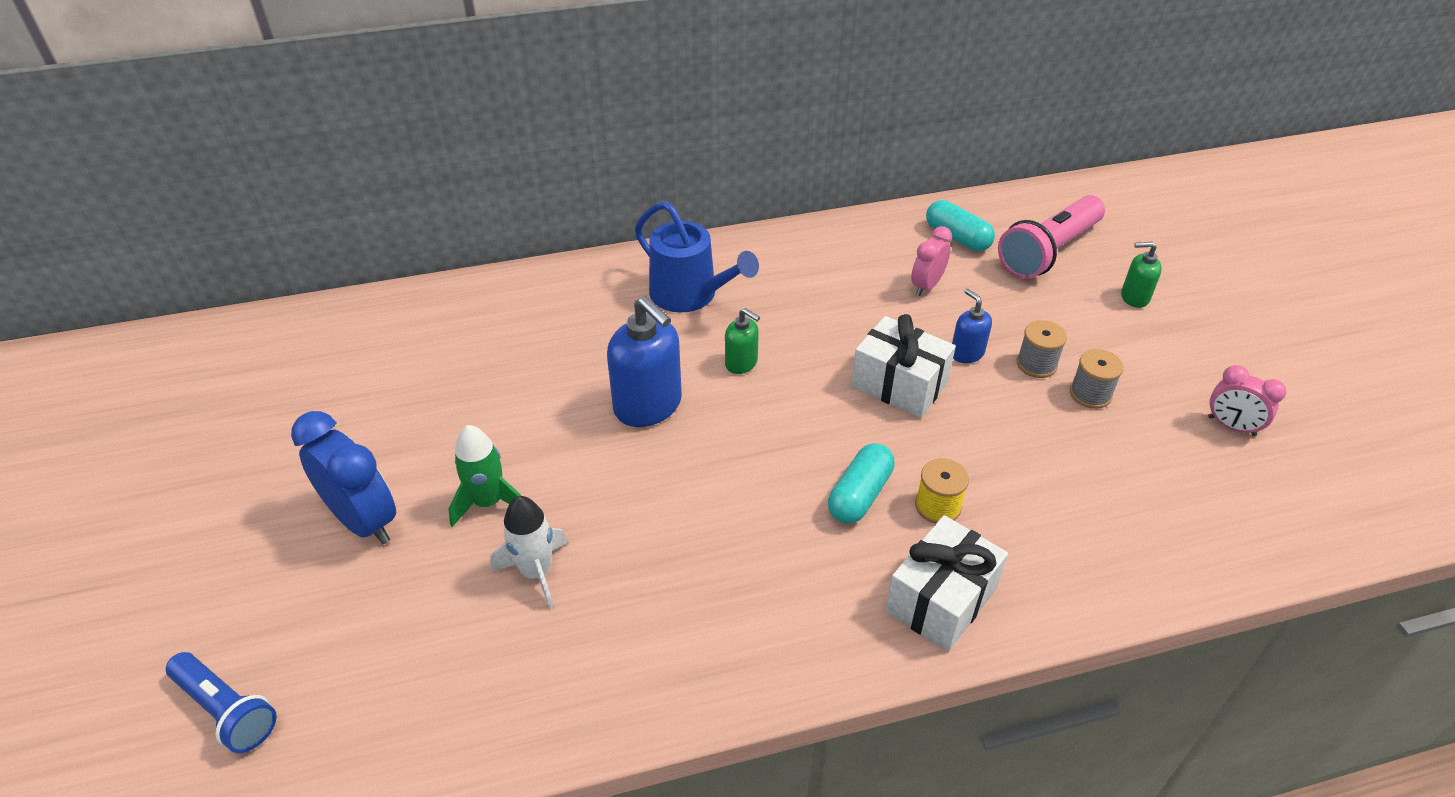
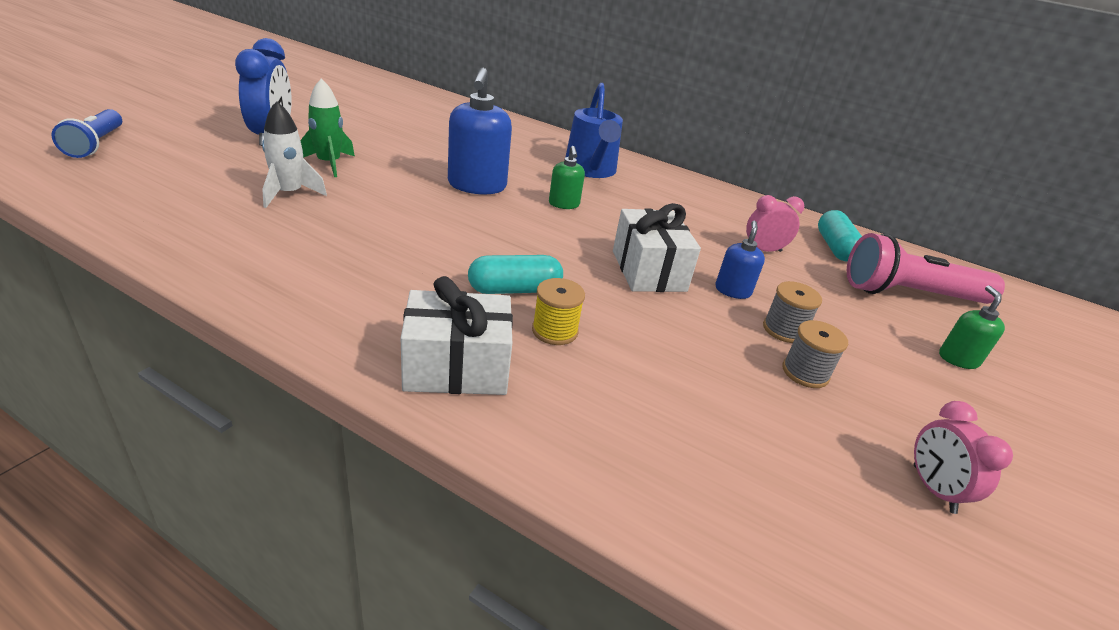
camera: 40 degrees right, 10 degrees down
green soap dispenser [1121,242,1162,308] -> green soap dispenser turned 45 degrees clockwise [939,285,1005,369]

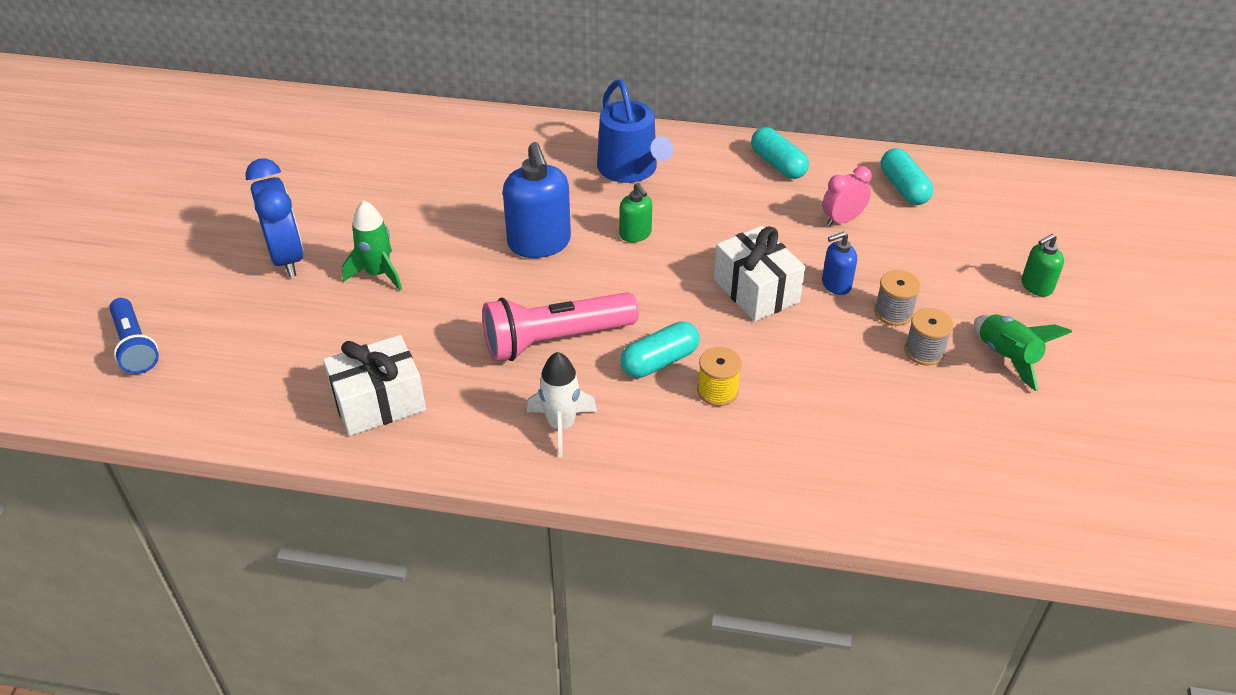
camera: 15 degrees left, 10 degrees up
white rocket [262,101,327,208] -> white rocket moved to [527,352,597,457]
white gift [401,276,513,395] -> white gift moved to [323,335,426,436]
blue soap dispenser [715,221,765,299] -> blue soap dispenser turned 105 degrees counterclockwise [822,232,857,295]
pink flashlight [847,233,1005,304] -> pink flashlight moved to [482,292,639,361]
pink clock [914,401,1013,514] -> none
green soap dispenser [939,285,1005,369] -> green soap dispenser turned 105 degrees counterclockwise [1021,234,1064,297]
none -> turquoise capsule [751,127,809,179]
none -> green rocket [974,314,1072,391]

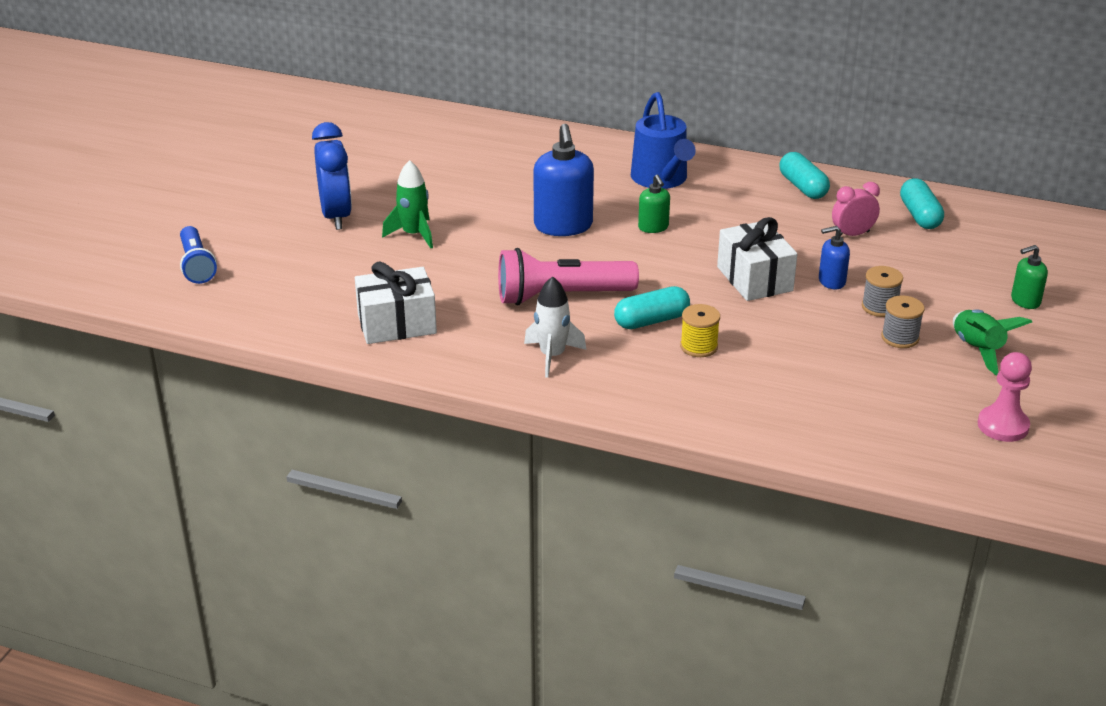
camera: 10 degrees right, 10 degrees down
none -> pink pawn [978,352,1032,442]

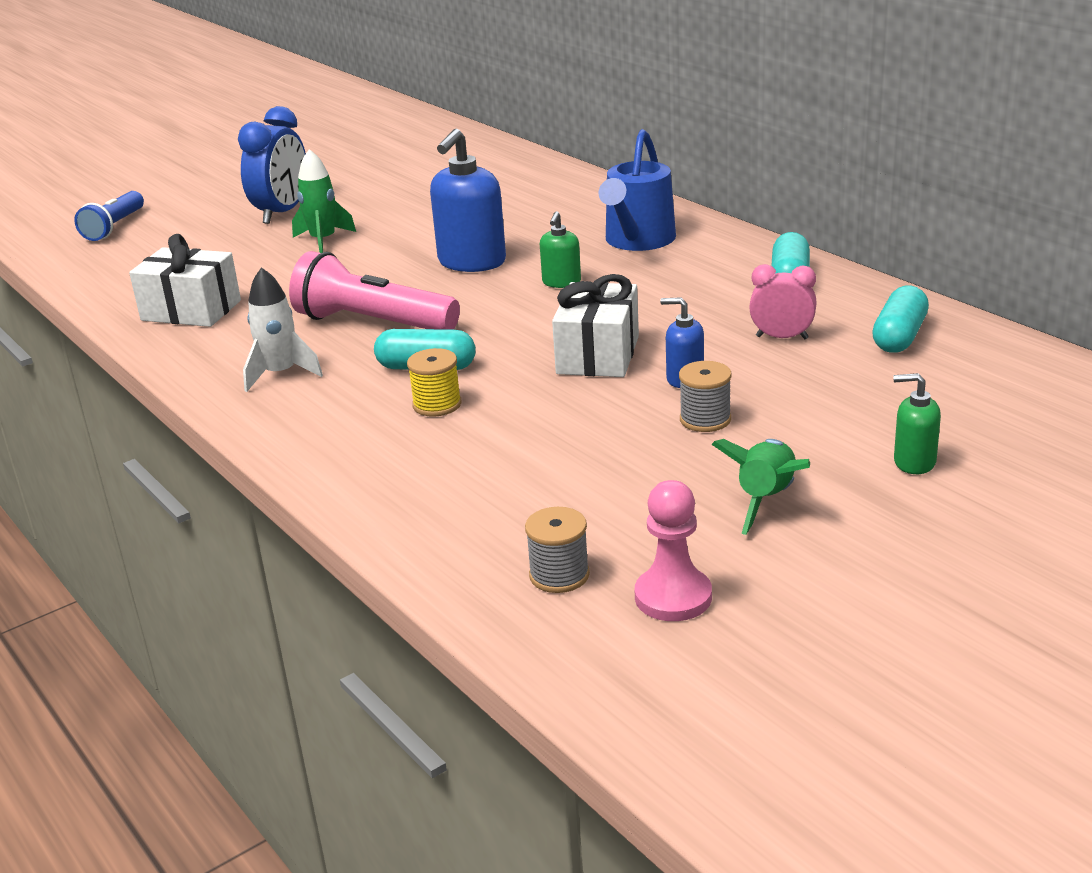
camera: 35 degrees right, 5 degrees down
grey spool [881,295,925,348] -> grey spool moved to [525,507,590,593]

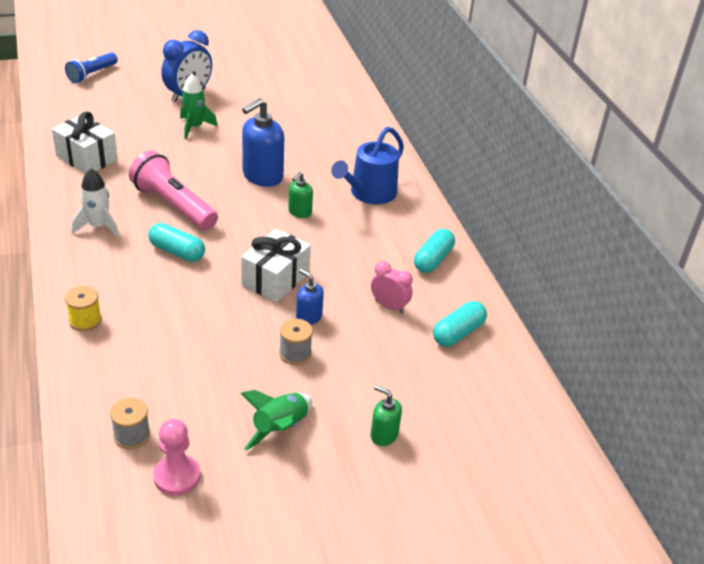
camera: 15 degrees right, 10 degrees up
yellow spool [407,348,462,417] -> yellow spool moved to [65,286,102,331]

